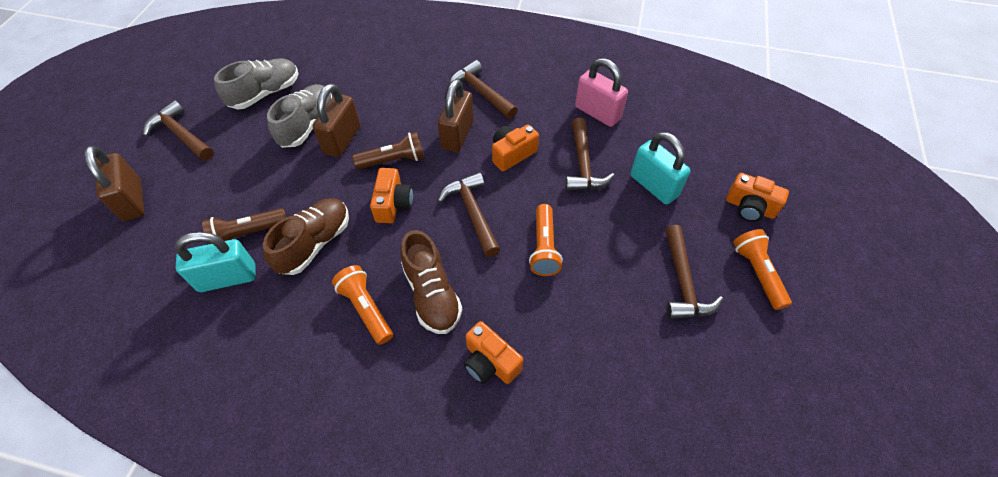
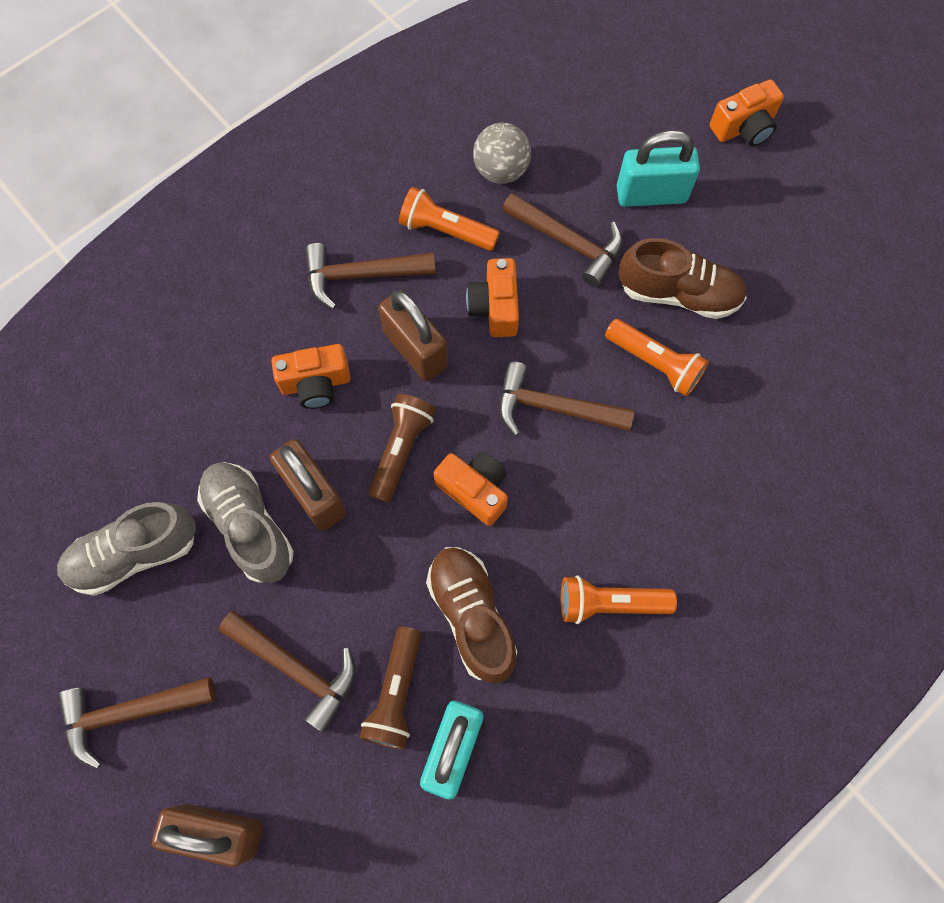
camera: 55 degrees left, 15 degrees up
grey shoe [214,58,299,109] -> grey shoe turned 105 degrees counterclockwise [57,502,196,596]
brown shoe [401,230,462,334] -> brown shoe moved to [619,238,747,319]
orange camera [464,321,523,384] -> orange camera moved to [271,344,351,409]
pink padlock [575,58,628,127] -> grey ball [473,123,531,184]
brown hammer [665,225,723,319] -> brown hammer moved to [219,611,356,733]
orange flashlight [733,229,792,310] -> orange flashlight moved to [399,187,500,251]

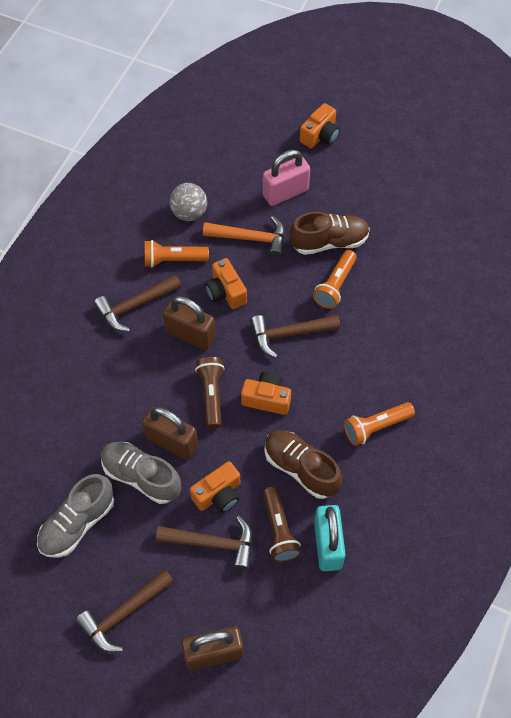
camera: 25 degrees left, 10 degrees down
orange camera [271,344,351,409] -> orange camera moved to [190,461,240,513]
brown hammer [502,193,623,287] -> orange hammer [203,216,285,258]
orange flashlight [605,319,709,396] -> orange flashlight turned 105 degrees clockwise [313,250,357,309]
turquoise padlock [617,130,700,207] -> pink padlock [263,150,310,206]

